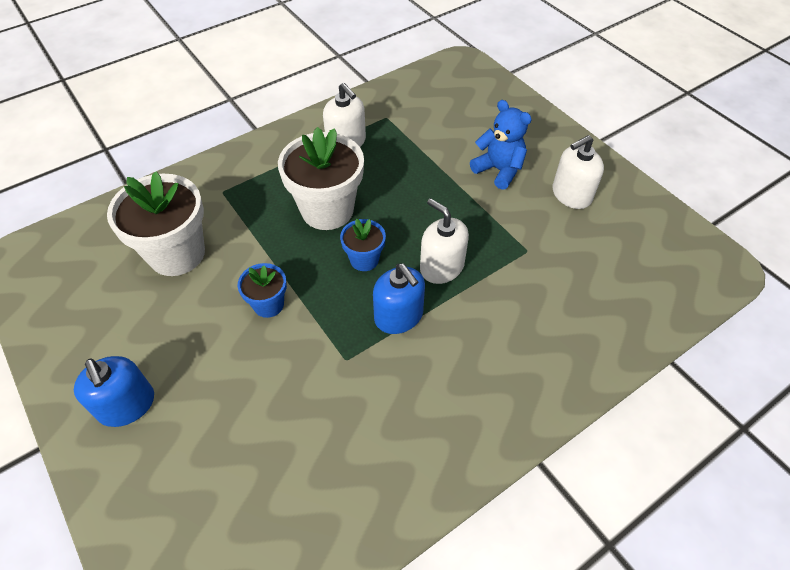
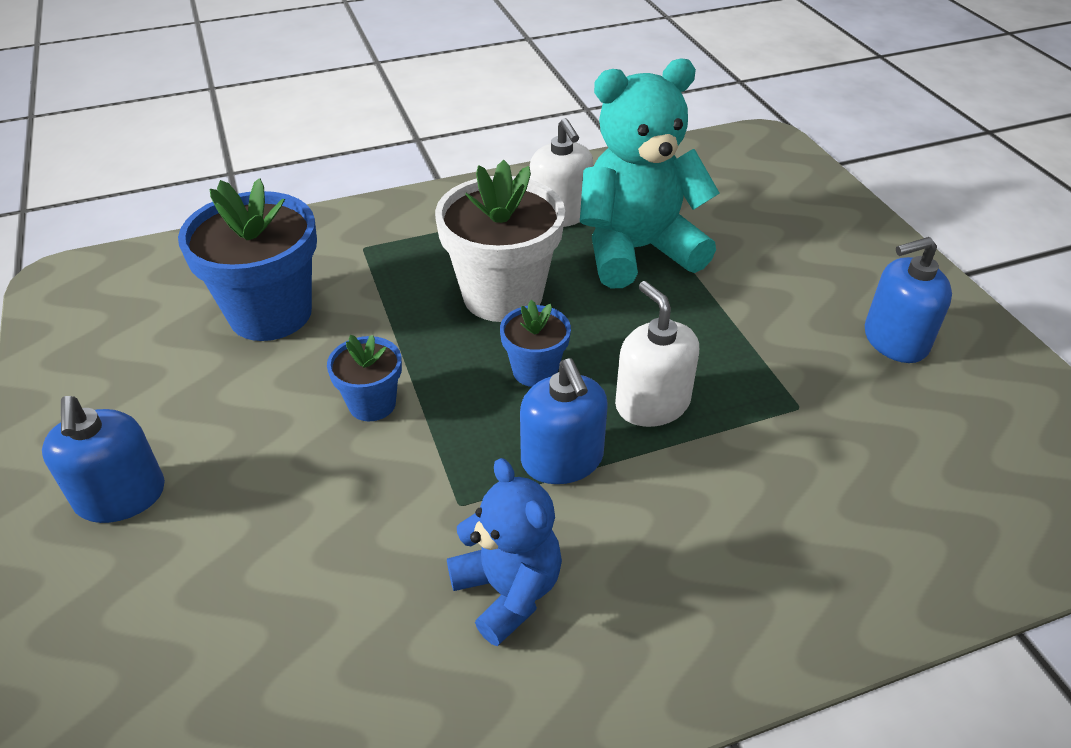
camera: 15 degrees right, 10 degrees down
white flower pot [107,171,205,276] -> blue flower pot [178,178,317,341]
blue teddy bear [470,100,532,190] -> blue teddy bear moved to [447,458,562,646]
white soap dispenser [553,135,604,209] -> blue soap dispenser [865,237,952,363]
none -> turquoise teddy bear [580,58,719,288]

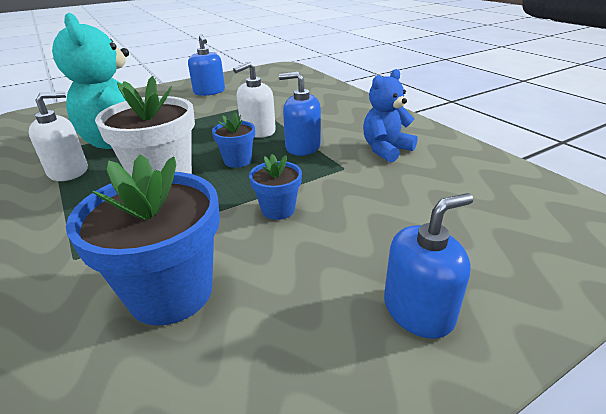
camera: 100 degrees left, 10 degrees down
blue soap dispenser [520,359,607,484] -> blue soap dispenser turned 135 degrees counterclockwise [279,72,321,156]

